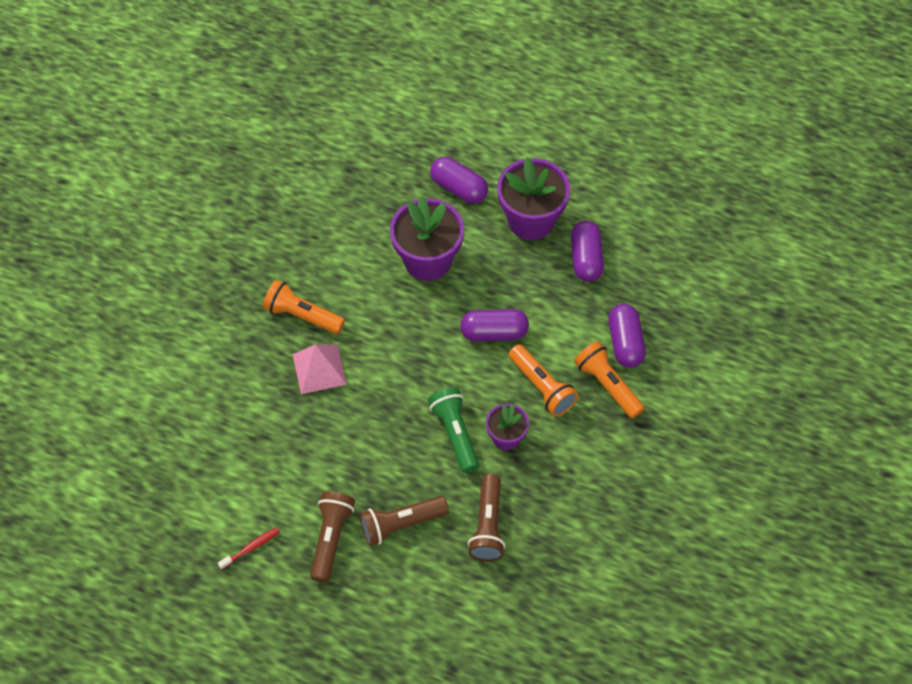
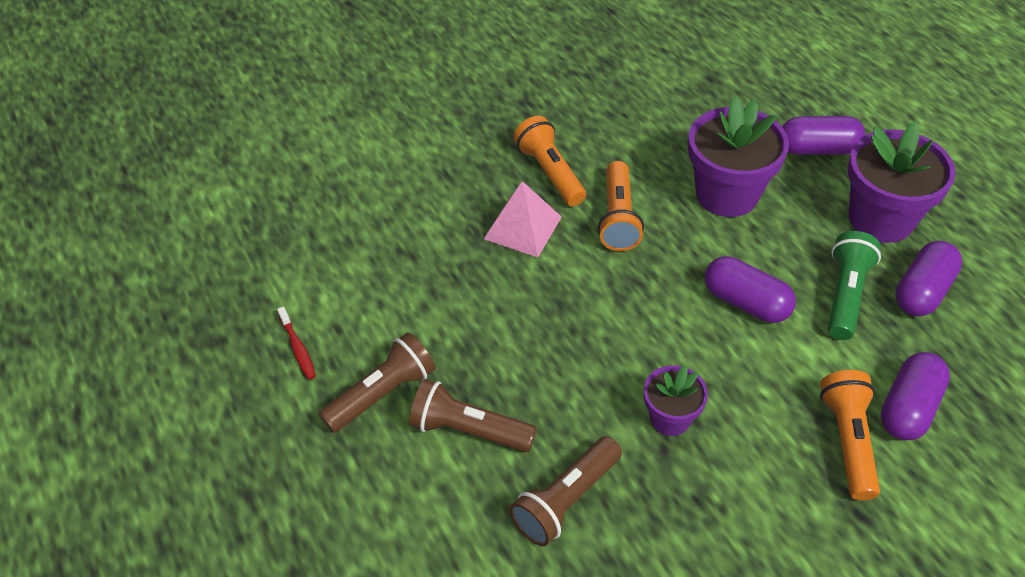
camera: 40 degrees right, 10 degrees down
red toothbrush [218,527,280,569] -> red toothbrush turned 60 degrees clockwise [277,307,316,380]
green flashlight [428,387,479,473] -> green flashlight moved to [828,231,881,340]
purple capsule [430,157,488,204] -> purple capsule turned 75 degrees counterclockwise [782,116,865,155]
orange flashlight [509,345,578,417] -> orange flashlight moved to [598,161,644,251]

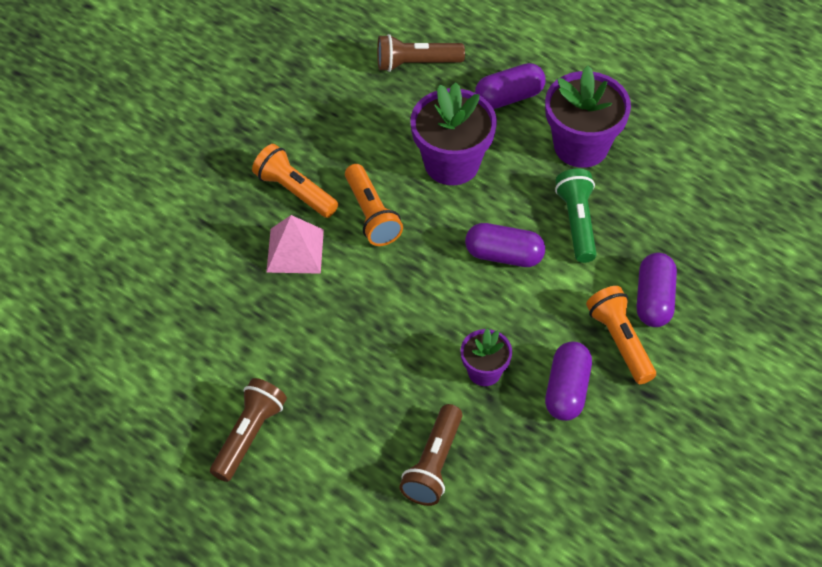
camera: 25 degrees left, 5 degrees up
red toothbrush [277,307,316,380] -> none
brown flashlight [409,379,537,452] -> brown flashlight moved to [377,34,465,72]
purple capsule [895,241,962,316] -> purple capsule moved to [545,341,592,421]

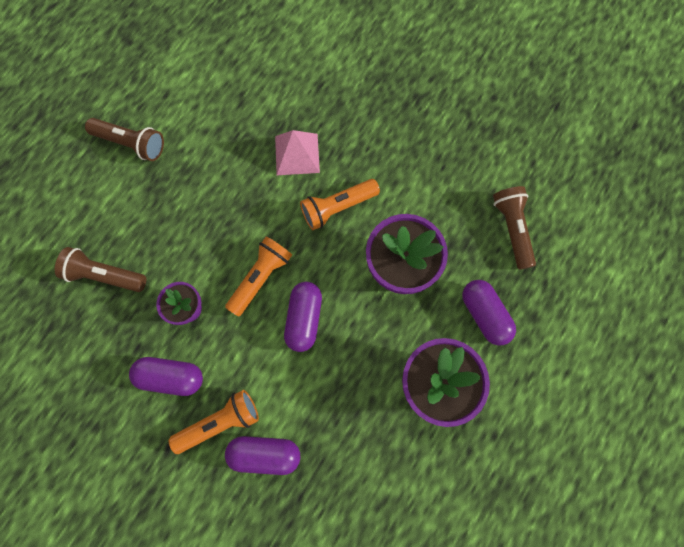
camera: 85 degrees right, 20 degrees up
orange flashlight [252,144,338,218] -> orange flashlight moved to [225,236,292,317]
green flashlight [555,169,596,263] -> none

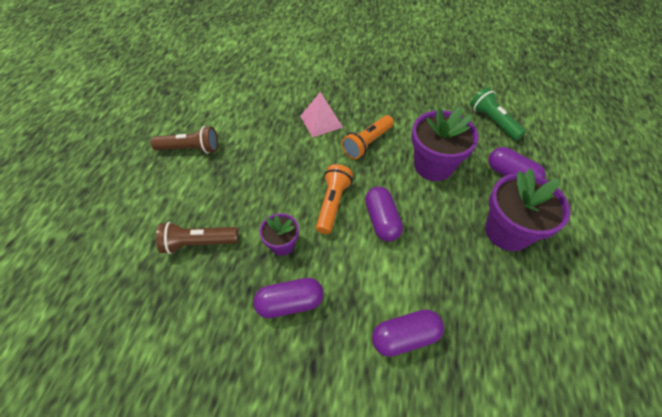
camera: 20 degrees left, 20 degrees down
orange flashlight [169,390,259,454] -> none
brown flashlight [493,186,536,270] -> green flashlight [470,88,526,141]

